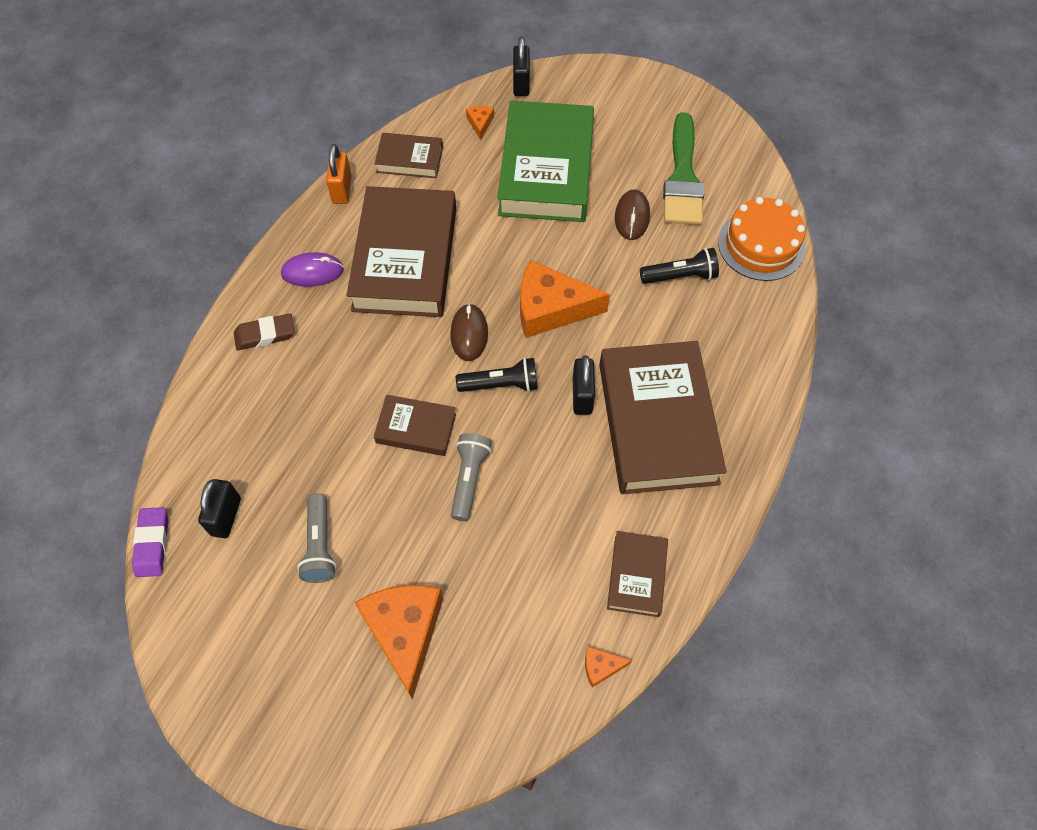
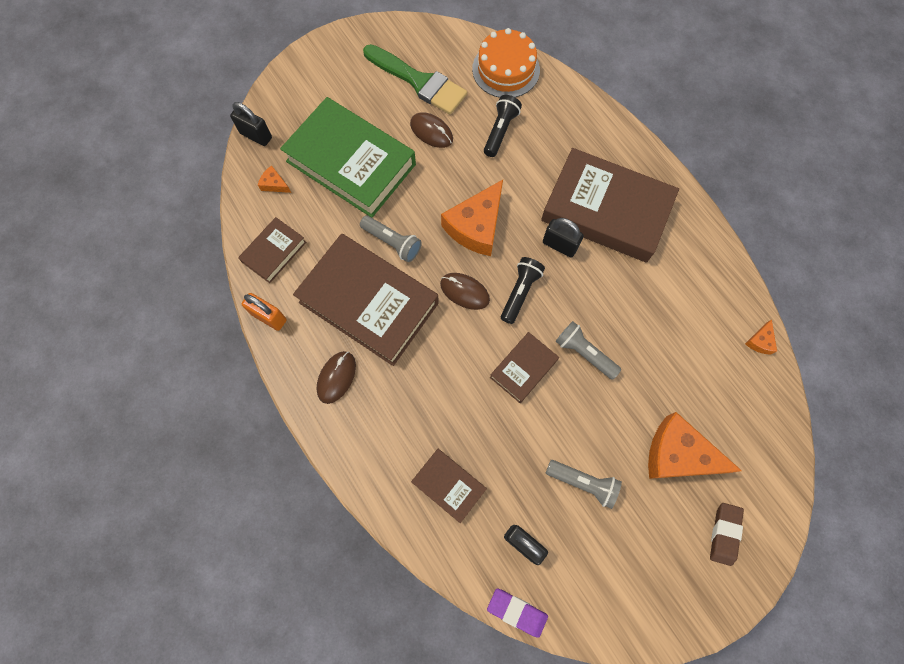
camera: 60 degrees left, 10 degrees up
brown eraser [234,313,295,350] -> brown eraser moved to [710,503,744,566]
purple mouse [281,252,344,287] -> brown mouse [317,351,356,404]
brown book [607,531,668,617] -> brown book moved to [411,449,487,523]
none -> grey flashlight [360,216,422,262]

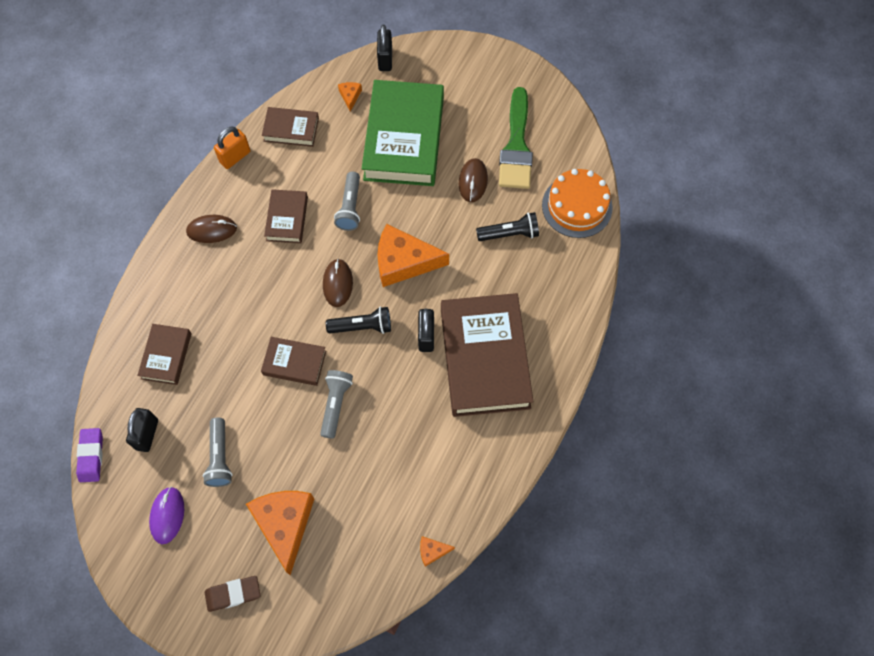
camera: 60 degrees right, 5 degrees down
orange padlock [241,293,287,331] -> orange padlock turned 45 degrees clockwise [214,126,251,169]
brown book [293,234,439,366] -> brown book [264,189,308,243], size x0.49
none -> purple mouse [149,487,184,544]

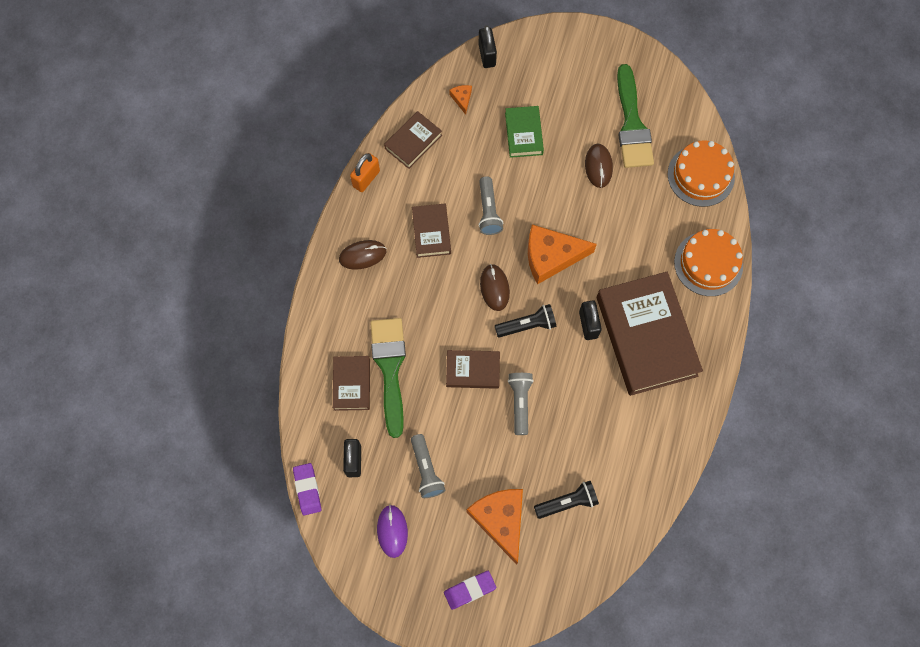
camera: 10 degrees left, 5 degrees up
brown eraser [205,576,260,612] -> purple eraser [444,571,496,610]
brown book [262,107,319,147] -> brown book turned 45 degrees counterclockwise [384,111,442,169]
green book [362,80,444,186] -> green book [505,106,544,158], size x0.49
orange cheese [420,536,455,567] -> none
black flashlight [476,212,539,241] -> black flashlight moved to [534,481,599,519]
none -> green brush [370,318,406,438]
none -> orange cake [674,229,743,296]

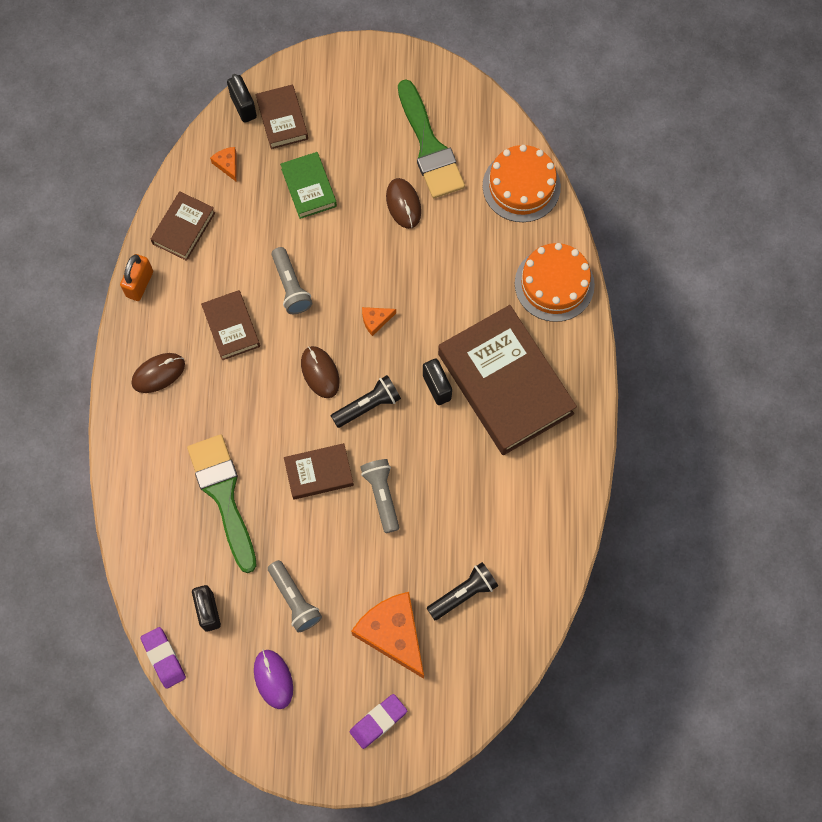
camera: 15 degrees left, 0 degrees up
brown book [333,356,370,411] -> brown book moved to [256,85,308,149]
orange cheese [528,224,597,284] -> orange cheese [362,307,396,336], size x0.44

